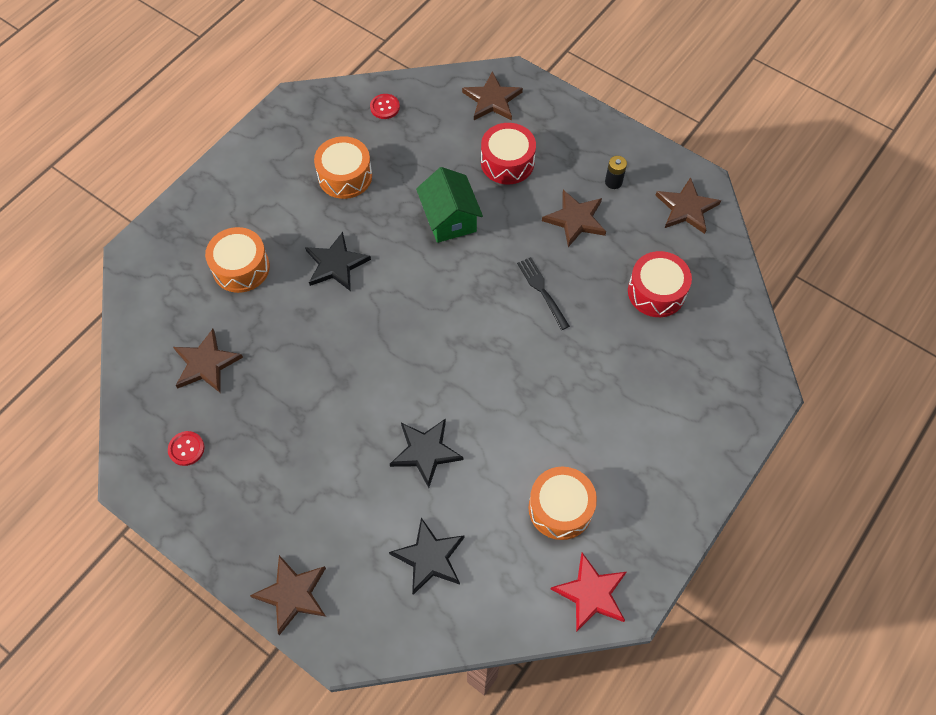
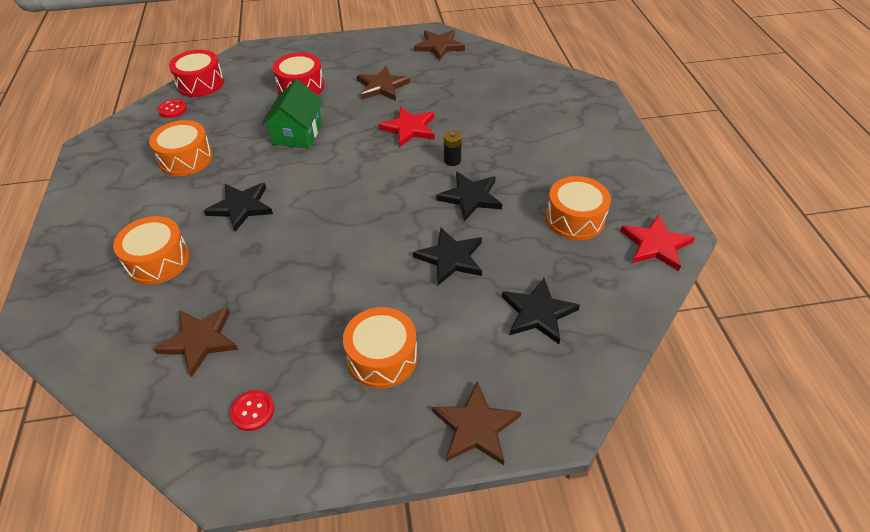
camera: 45 degrees left, 15 degrees down
green house [416,167,483,243] -> green house turned 75 degrees clockwise [261,79,324,149]
brown star [462,71,523,120] -> none
black fork [517,257,570,330] -> red star [378,106,435,147]
black battery [605,156,627,189] -> black battery moved to [444,131,462,166]
red drum [628,251,692,317] -> red drum moved to [169,50,224,97]
none -> orange drum [343,307,418,389]
none -> black star [436,172,502,221]

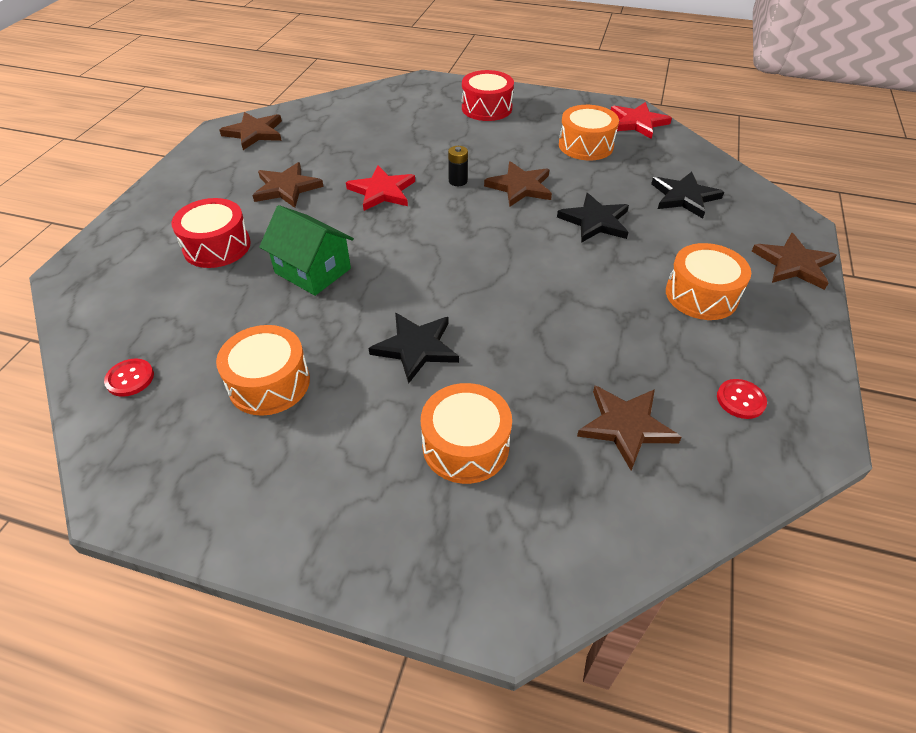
camera: 65 degrees left, 0 degrees up
red drum [169,50,224,97] -> red drum moved to [462,70,514,121]
black star [436,172,502,221] -> brown star [484,161,552,207]

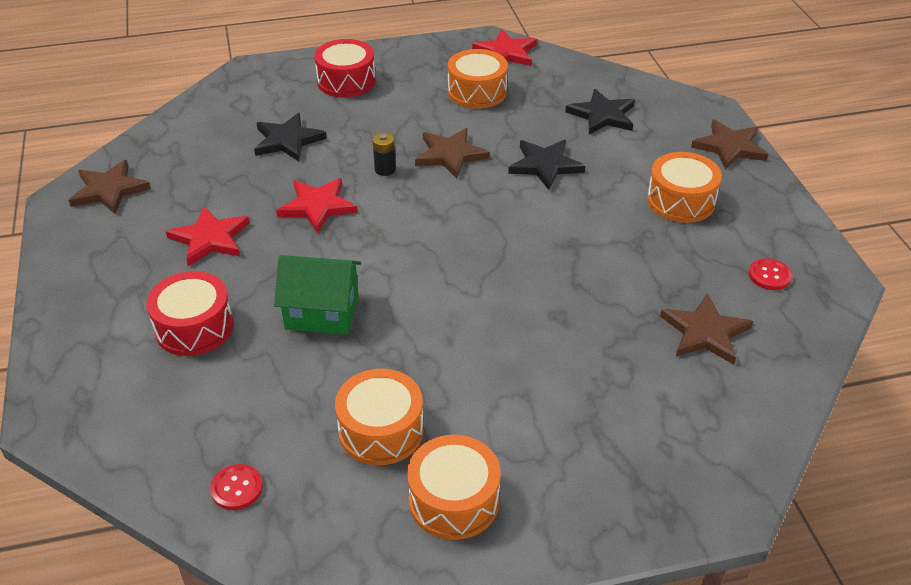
camera: 30 degrees left, 5 degrees down
brown star [252,162,324,208] -> red star [166,206,250,266]
black star [369,313,459,384] -> black star moved to [254,113,327,161]
orange drum [421,383,512,484] -> orange drum moved to [407,435,501,540]

